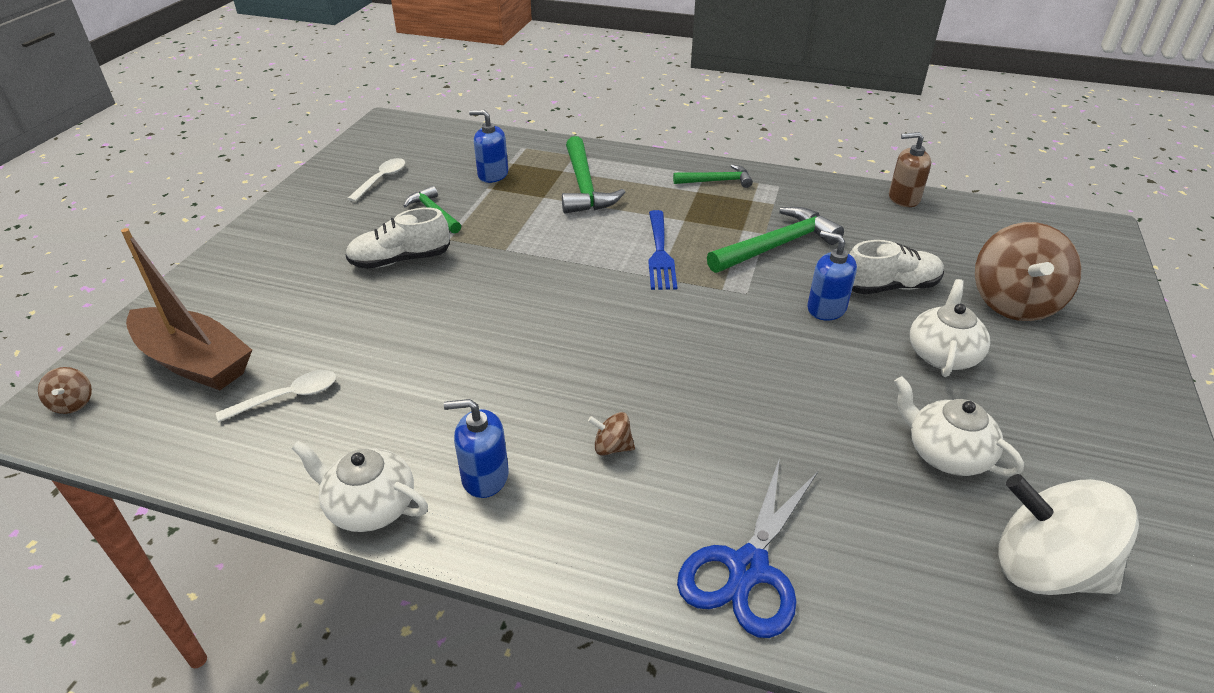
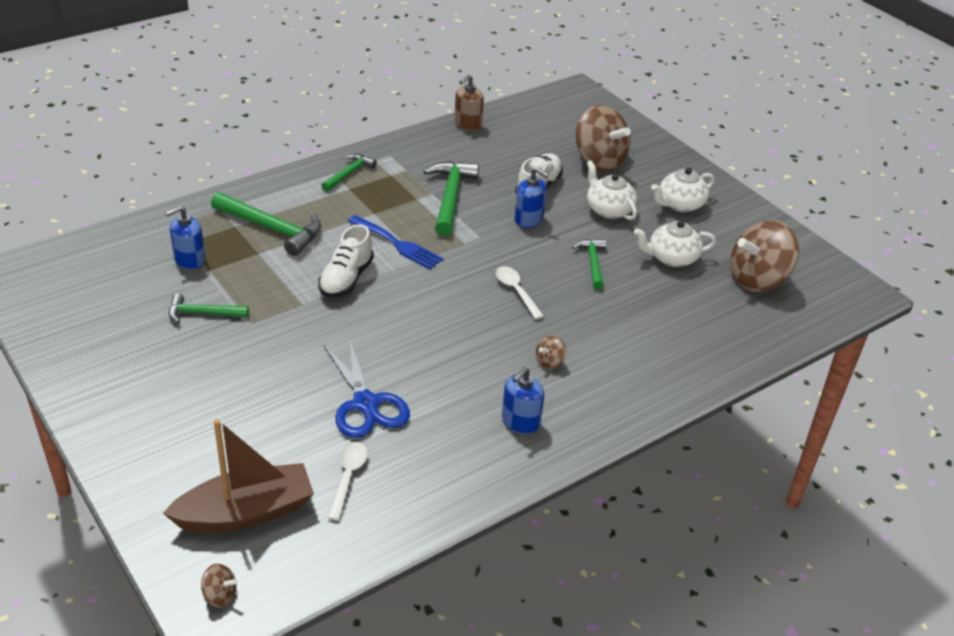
camera: 55 degrees left, 0 degrees up
white teapot [292,441,428,532] -> white teapot moved to [651,168,715,212]
white shoe [345,208,450,269] -> white shoe moved to [318,224,374,298]
white spoon [347,158,405,202] -> white spoon moved to [496,266,544,319]
blue scissors [677,458,819,638] -> blue scissors moved to [323,337,410,438]
blue soap dispenser [807,230,857,321] -> blue soap dispenser turned 135 degrees counterclockwise [514,168,549,228]
white spinning top [998,474,1139,595] -> brown spinning top [730,220,799,292]
none -> green hammer [572,239,607,289]

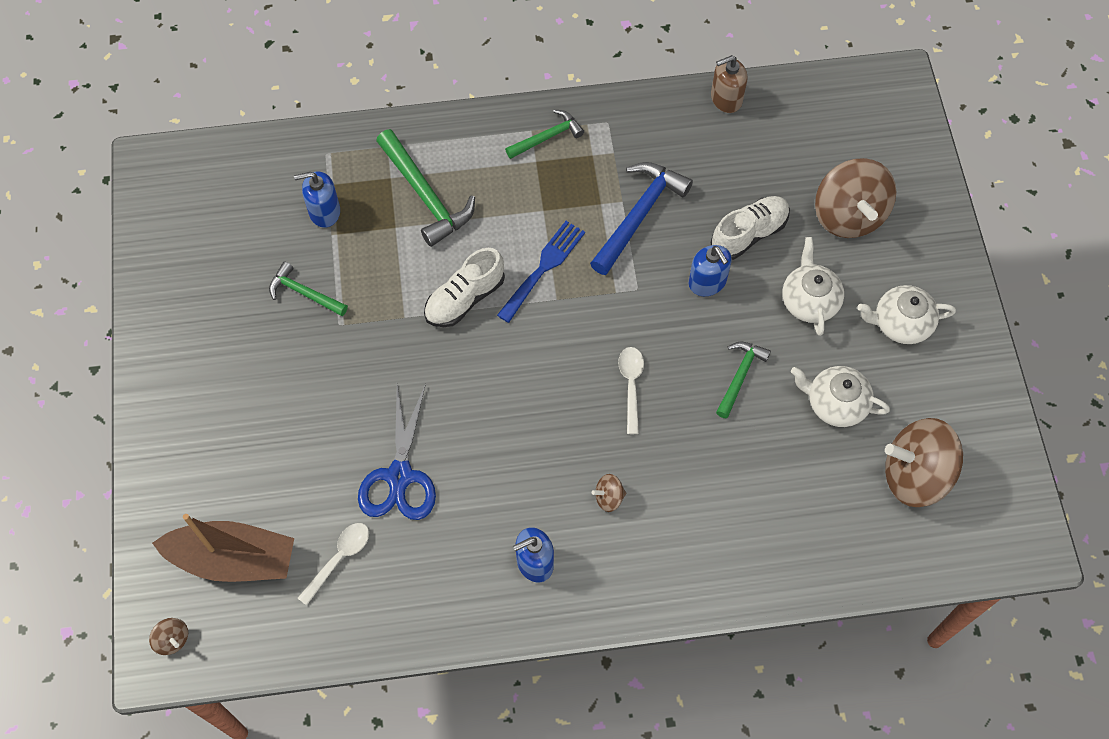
camera: 30 degrees right, 25 degrees up
blue fork [348,215,443,269] -> blue fork turned 120 degrees counterclockwise [497,221,585,323]
green hammer [423,161,479,236] -> blue hammer [590,162,693,275]

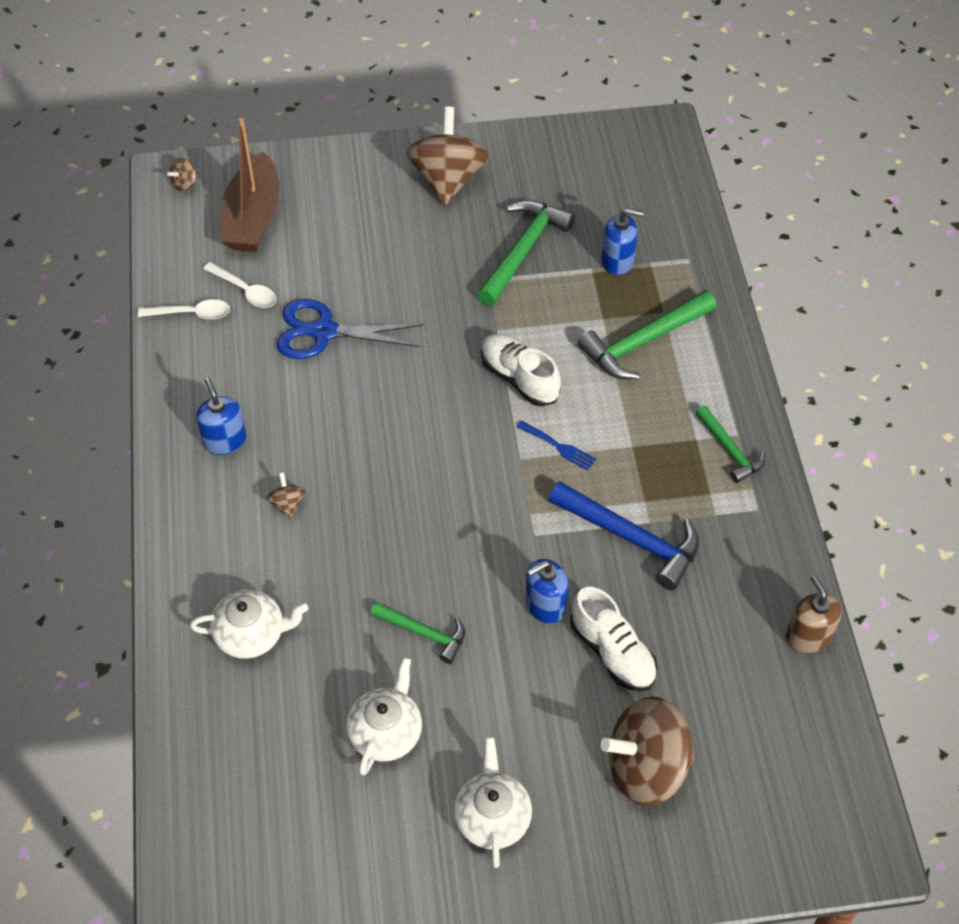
camera: 90 degrees right, 10 degrees down
green hammer [269,262,348,316] -> green hammer [477,200,575,306], size x1.67
blue soap dispenser [294,171,340,228] -> blue soap dispenser turned 105 degrees clockwise [602,208,644,275]
blue fork [497,221,585,323] -> blue fork [517,421,596,471], size x0.62
white spoon [618,347,644,434] -> white spoon moved to [138,299,230,320]
white teapot [782,237,844,336] -> white teapot moved to [190,590,308,659]
brown spinning top [885,418,963,507] -> brown spinning top moved to [406,107,489,206]

